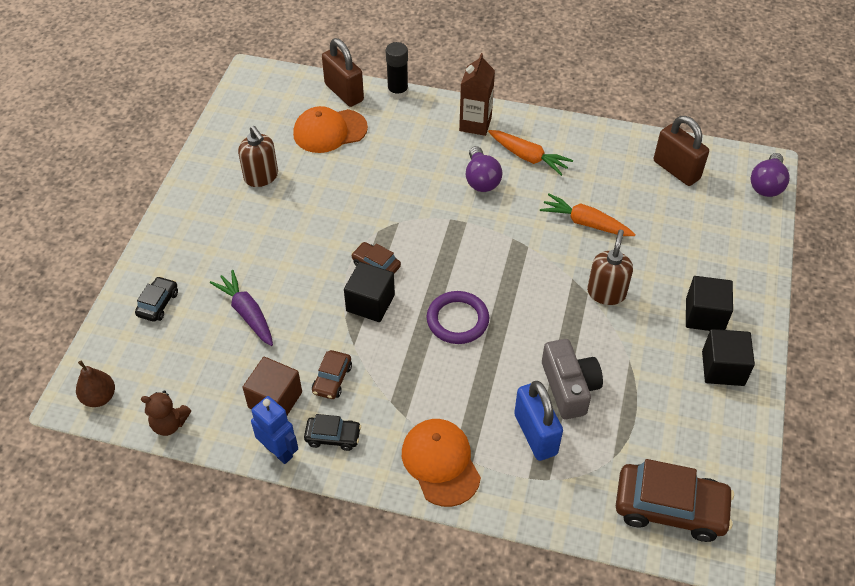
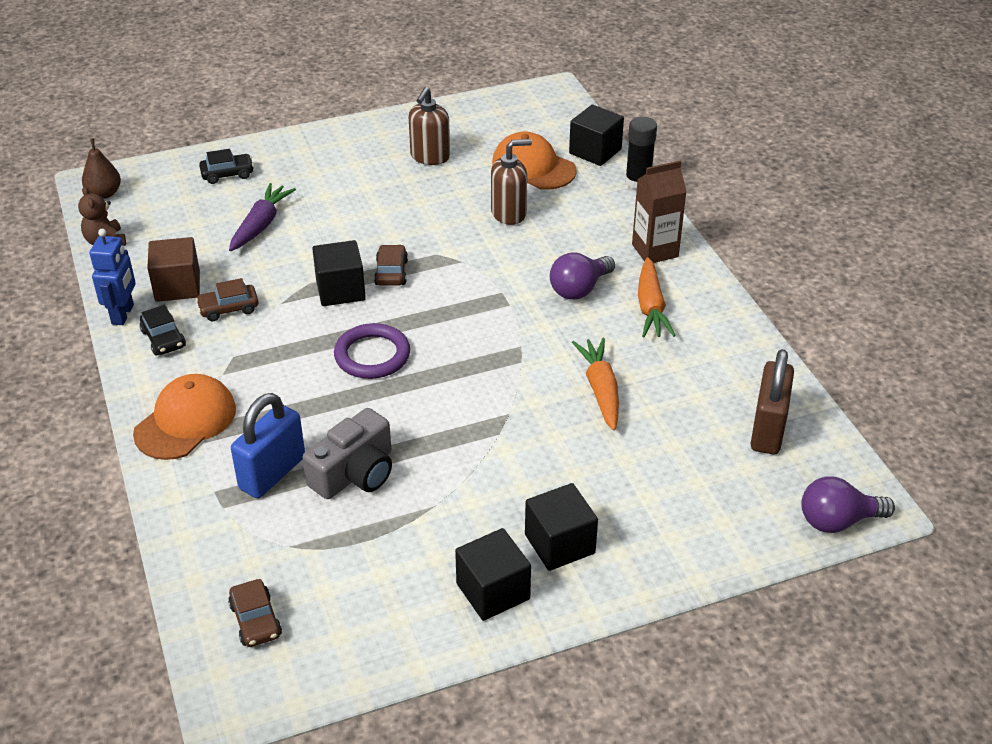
camera: 55 degrees right, 10 degrees down
brown padlock [322,38,364,107] -> black cube [569,105,624,166]
brown soap dispenser [587,229,633,305] -> brown soap dispenser moved to [491,139,532,225]
brown car [616,459,734,542] -> brown car [228,579,282,647], size x0.51

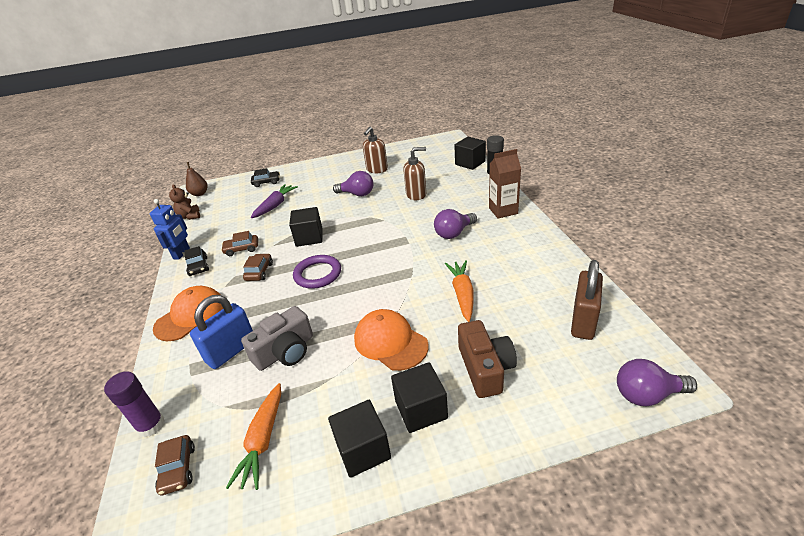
camera: 10 degrees right, 5 degrees down
brown cube [147,237,200,302] -> none
brown car [374,244,408,286] -> brown car moved to [243,253,273,281]
orange cap [492,132,577,190] -> orange cap moved to [354,309,429,371]
orange carrot [638,257,676,337] -> orange carrot moved to [226,383,281,490]
none -> purple glue stick [104,371,165,437]
none -> purple light bulb [333,171,374,196]
none -> brown camera [458,320,517,398]

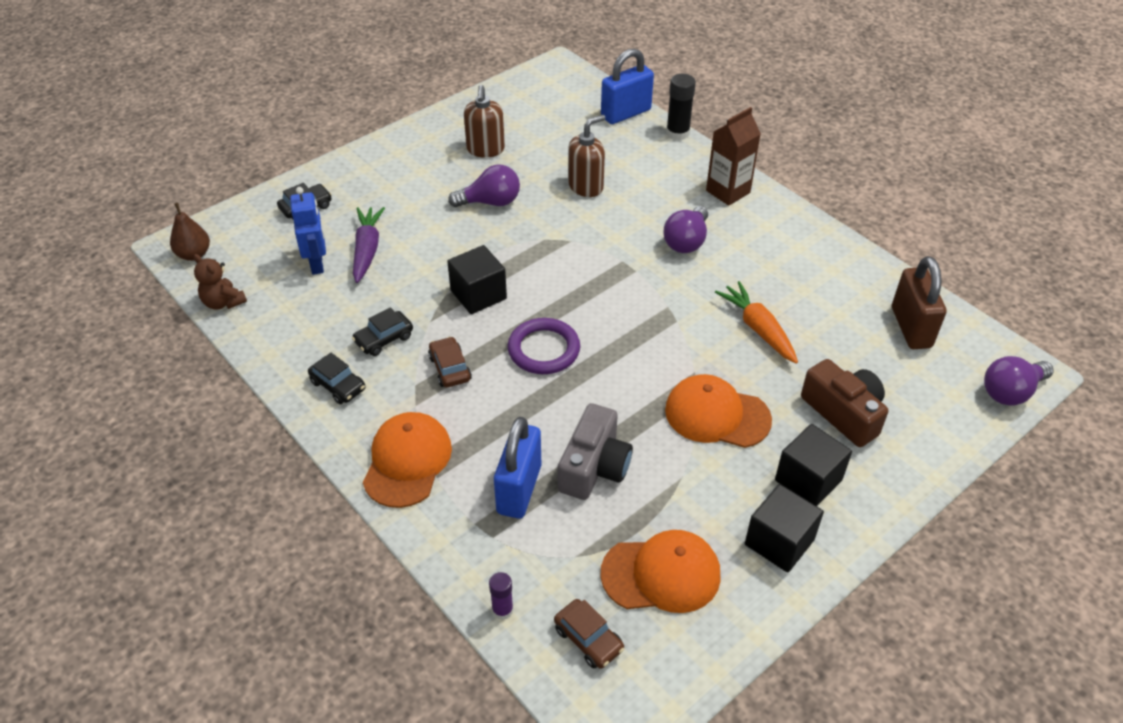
camera: 30 degrees left, 10 degrees up
purple glue stick [104,371,165,437] -> purple glue stick [489,572,513,620], size x0.60
blue robot [150,199,190,260] -> blue robot moved to [290,187,326,275]
brown car [221,231,258,256] -> black car [352,307,413,356]
orange carrot [226,383,281,490] -> orange cap [600,530,721,613]
black cube [454,137,486,170] -> blue padlock [601,49,654,124]

